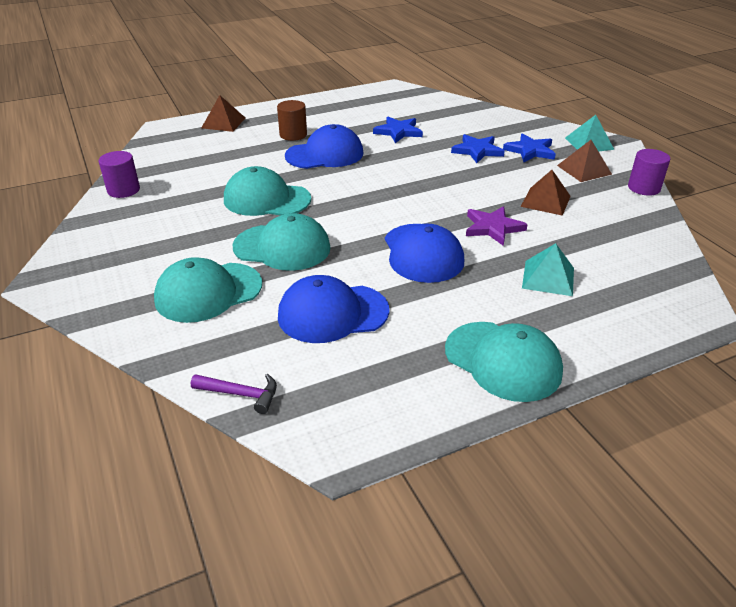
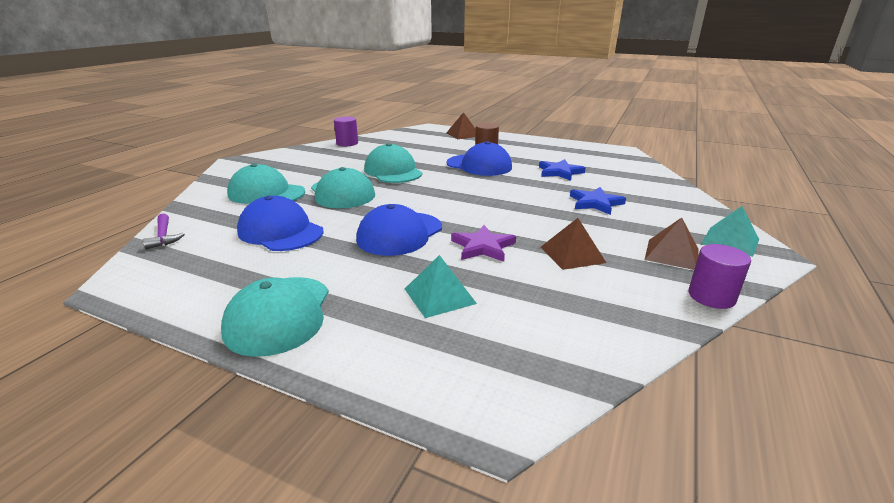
camera: 50 degrees right, 10 degrees down
blue star [503,133,556,162] -> none

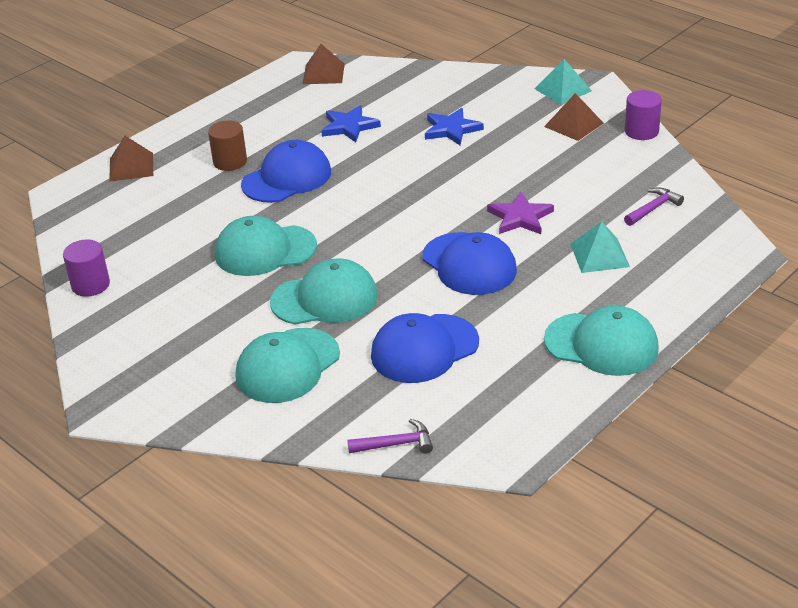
camera: 70 degrees left, 10 degrees up
brown pyramid [541,218,606,270] -> brown pyramid moved to [303,44,345,84]
none -> purple hammer [624,187,684,226]

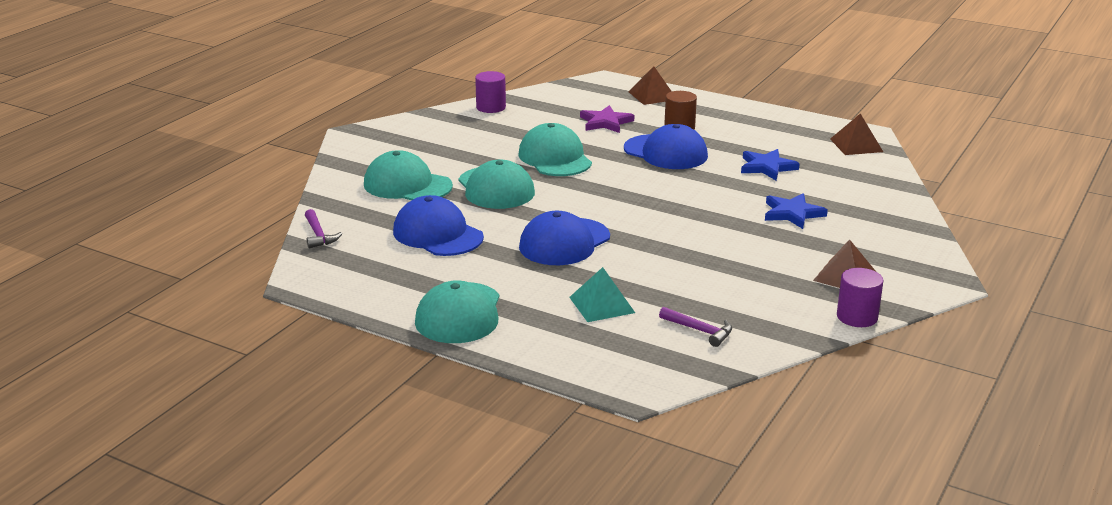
camera: 75 degrees right, 10 degrees down
purple star [487,192,554,234] -> purple star moved to [580,105,634,133]
turquoise pyramid [535,59,592,105] -> none

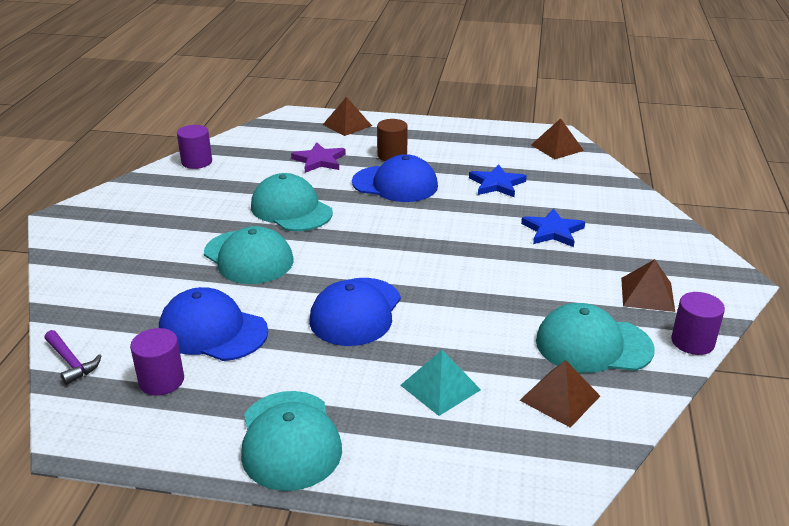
camera: 20 degrees left, 5 degrees up
turquoise cap [364,150,453,200] -> turquoise cap moved to [536,303,654,373]
purple hammer [659,306,732,347] -> brown pyramid [520,360,600,428]
none -> purple cylinder [130,328,184,396]

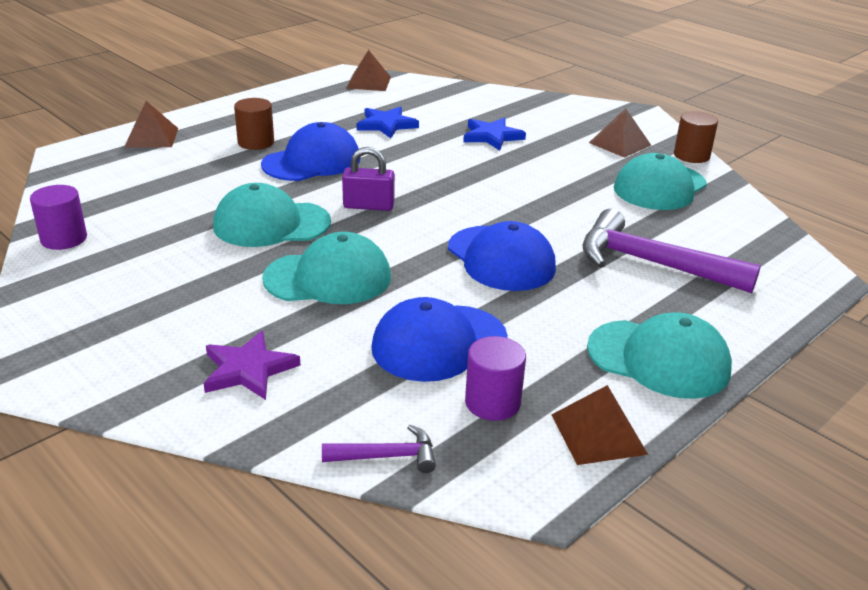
camera: 55 degrees left, 0 degrees up
purple star [291,142,346,173] -> purple star moved to [204,331,301,400]
turquoise pyramid [400,350,481,416] -> purple hammer [582,209,761,293]
brown pyramid [520,360,600,428] -> brown pyramid moved to [552,385,648,465]
purple cylinder [671,292,725,355] -> brown cylinder [674,111,718,163]
none -> purple padlock [342,147,395,211]

